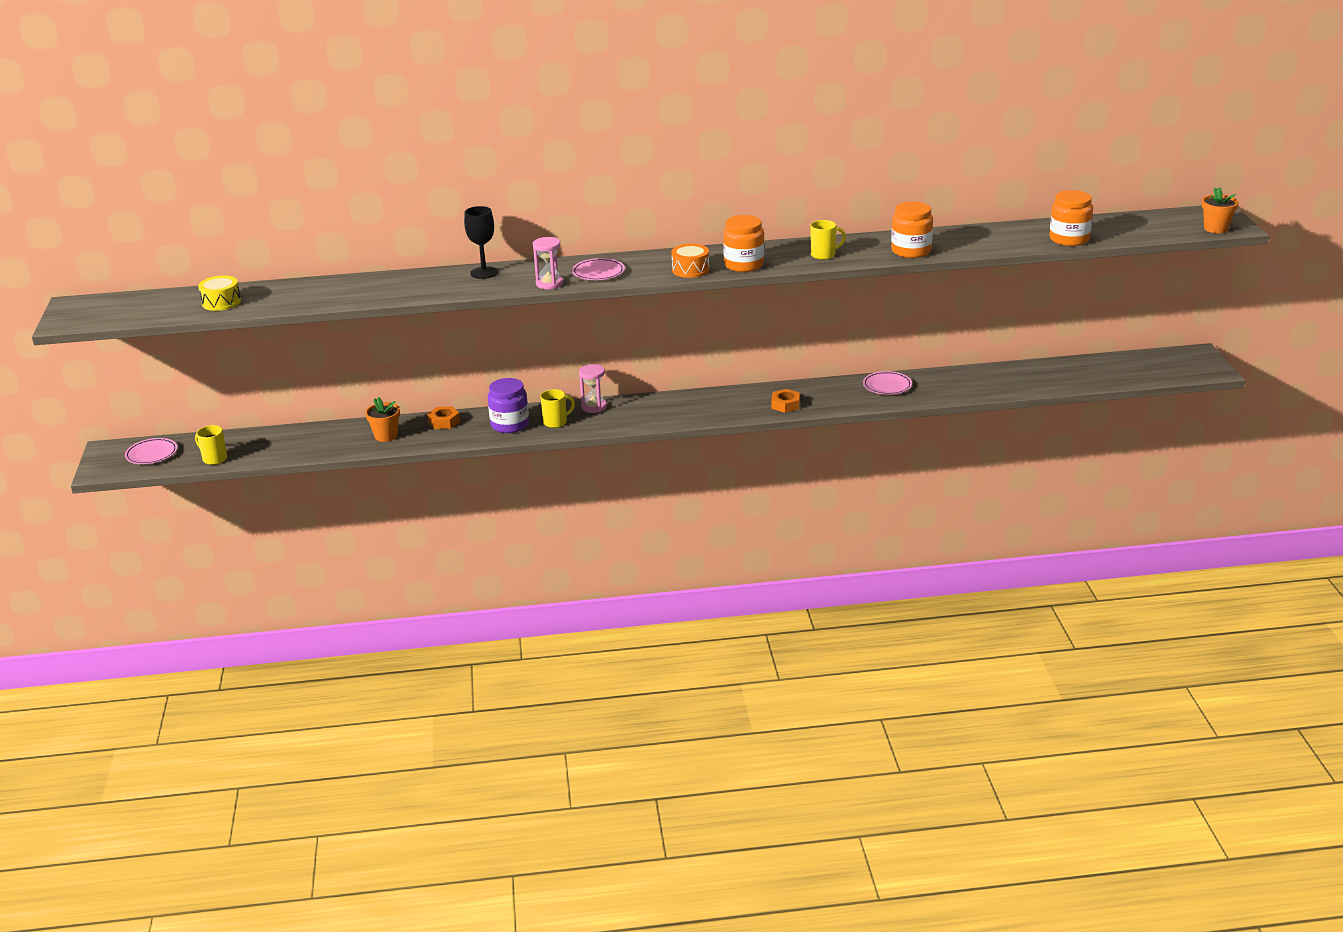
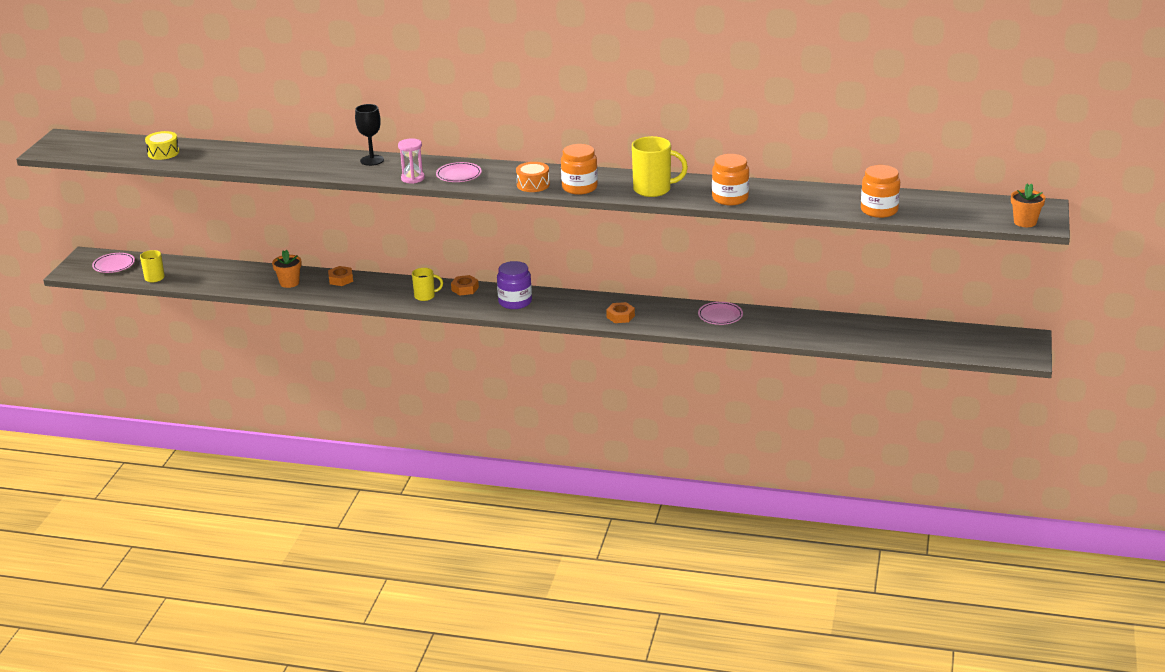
camera: 20 degrees right, 0 degrees up
purple jar [488,378,529,433] -> purple jar moved to [497,261,532,309]
pink hourglass [579,364,607,413] -> orange nut [451,275,479,295]
yellow mug [811,220,846,260] -> yellow mug [632,136,688,197], size x1.69

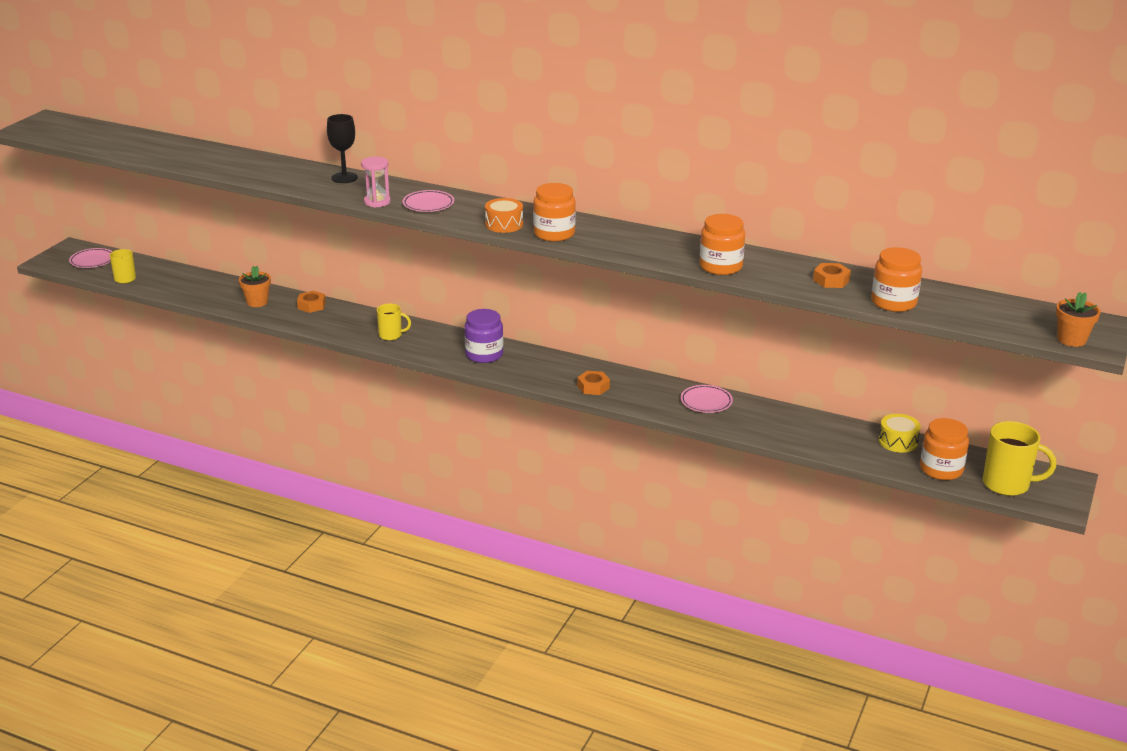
camera: 10 degrees right, 0 degrees up
yellow drum [145,131,180,160] -> yellow drum moved to [879,414,921,453]
orange nut [451,275,479,295] -> orange nut moved to [813,263,851,288]
yellow mug [632,136,688,197] -> yellow mug moved to [983,421,1056,496]
none -> orange jar [920,418,969,480]

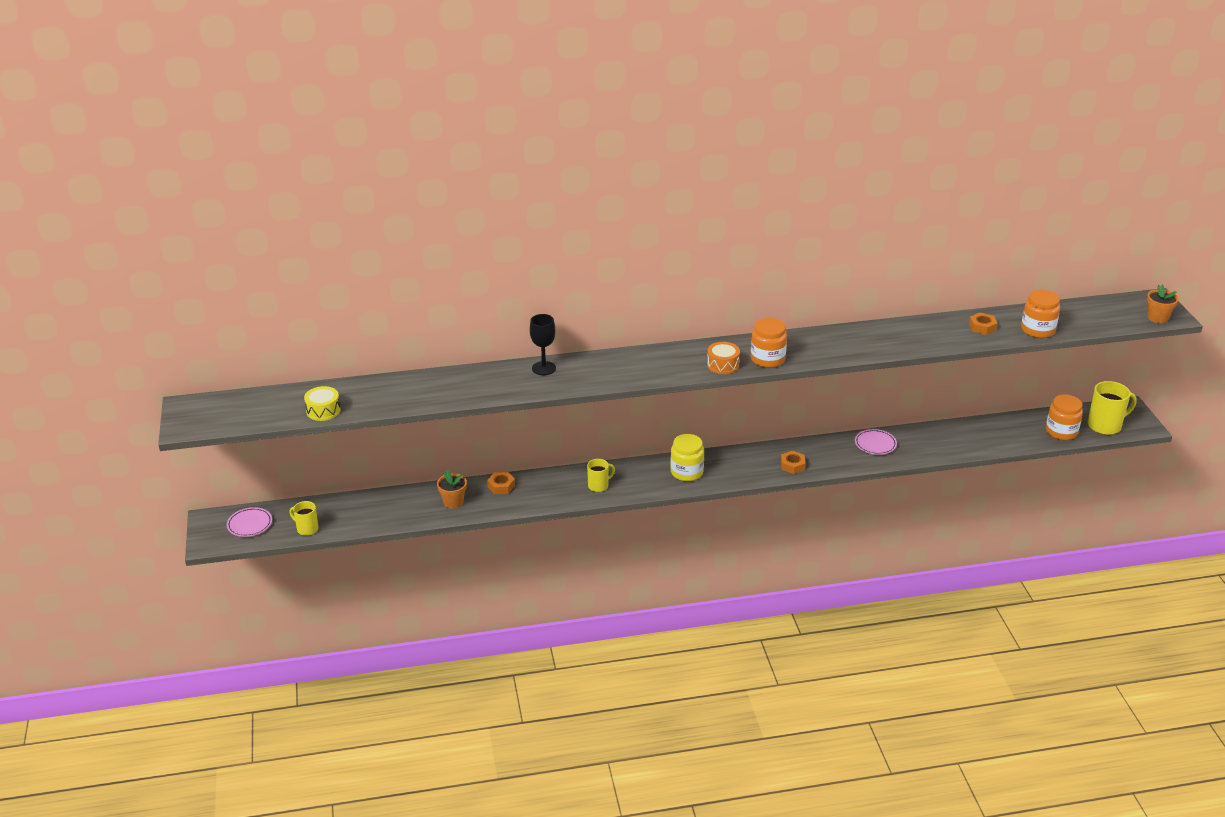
camera: 35 degrees left, 5 degrees up
pink hourglass [361,157,391,208] -> none
pink plate [402,190,454,212] -> none
purple jar [464,309,503,363] -> yellow jar [670,434,704,481]
orange jar [700,214,745,275] -> none
yellow drum [879,414,921,453] -> yellow drum moved to [304,386,341,421]

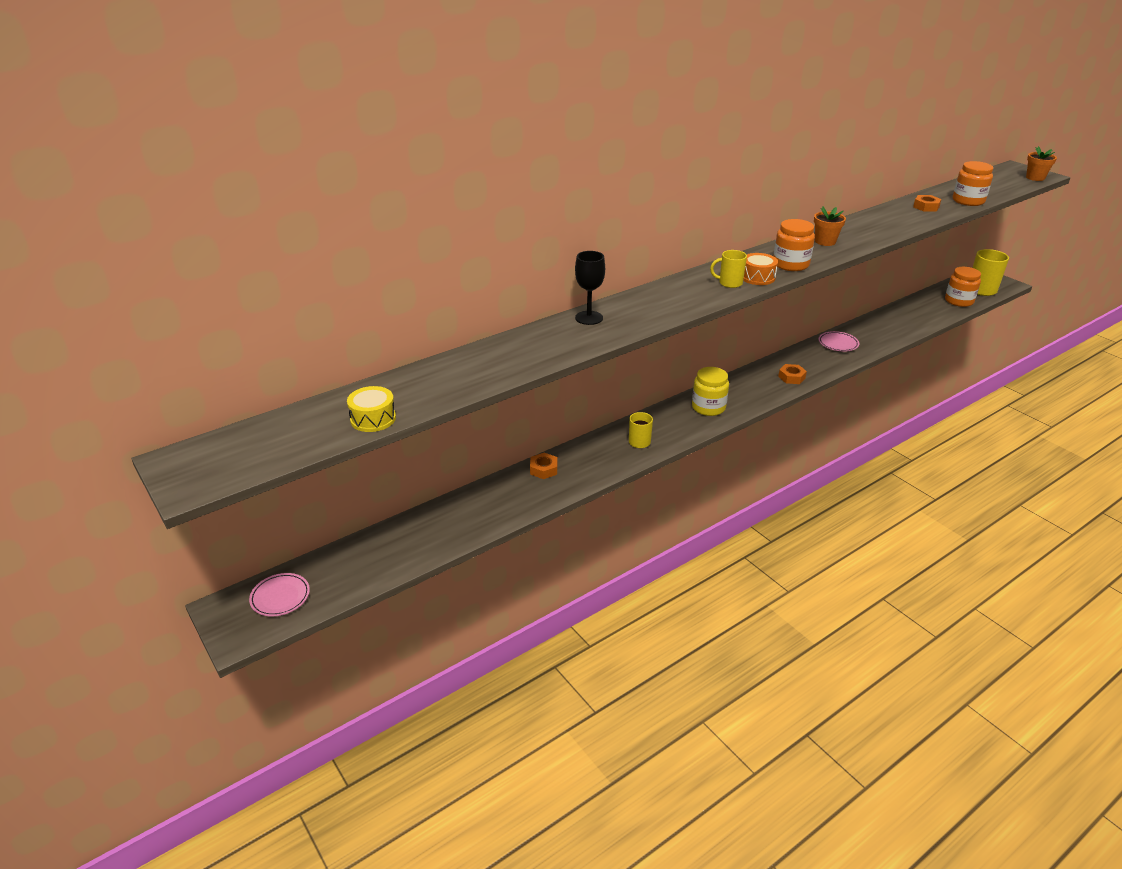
camera: 25 degrees left, 0 degrees up
yellow mug [290,501,318,536] -> yellow mug moved to [710,250,747,288]
orange flower pot [437,470,467,509] -> orange flower pot moved to [814,206,846,246]

